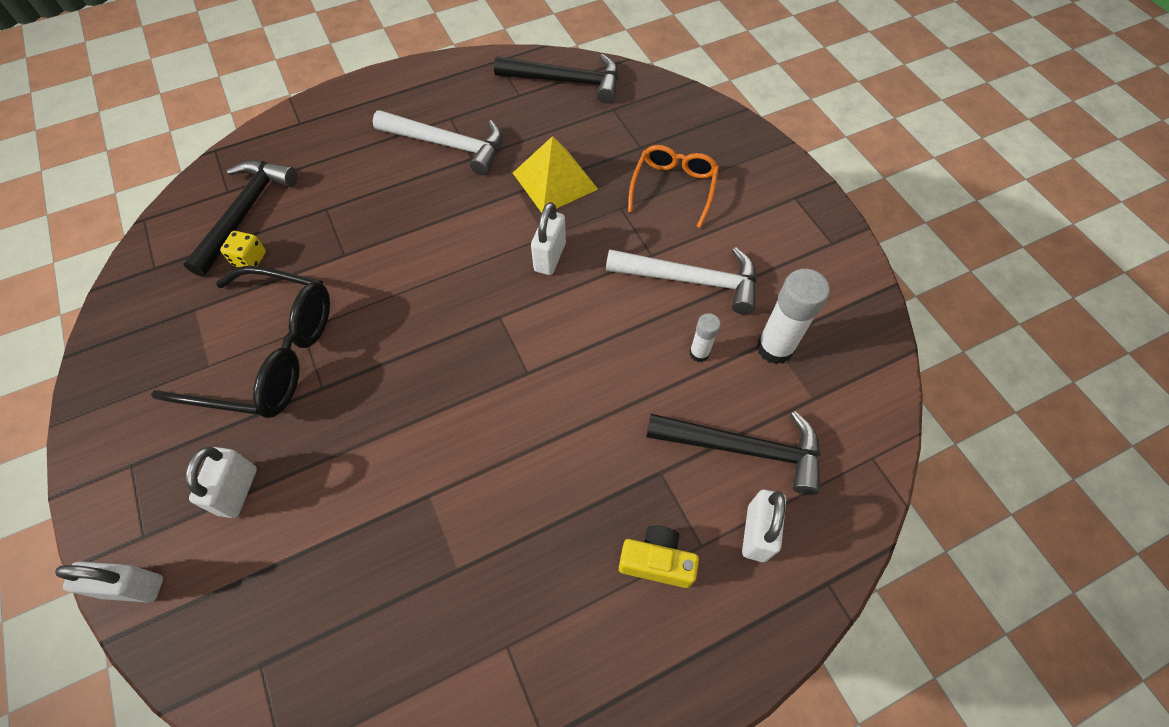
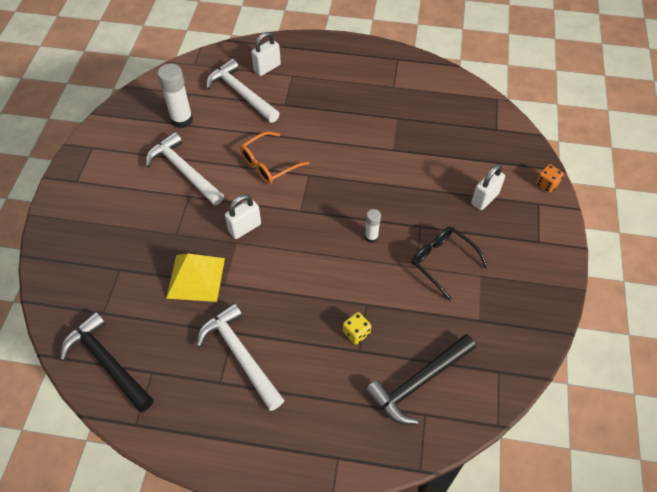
camera: 145 degrees left, 5 degrees down
white padlock [55,561,163,602] -> orange dice [536,164,564,193]
black glasses [151,266,330,418] -> black glasses [412,227,488,301], size x0.60
yellow dice [220,231,266,267] -> yellow dice moved to [343,312,371,345]
yellow camera [619,526,699,588] -> none
orange glasses [628,145,719,228] -> orange glasses moved to [240,131,309,184]
black hammer [646,411,820,495] -> white hammer [206,59,280,123]
white glue stick [690,313,721,362] -> white glue stick moved to [365,209,381,243]

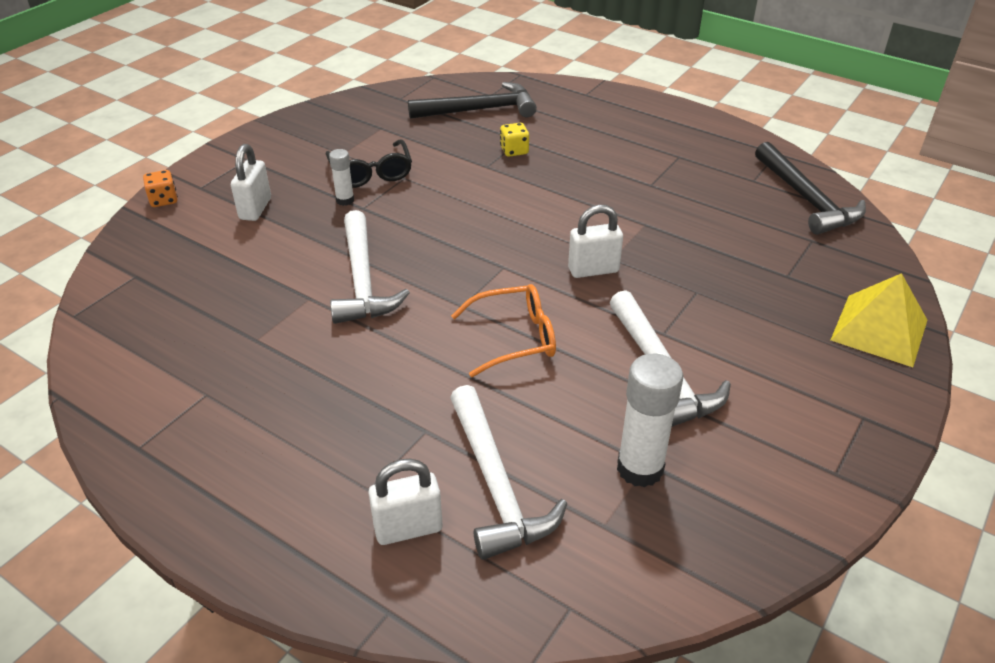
camera: 155 degrees left, 15 degrees down
yellow pyramid [166,253,225,302] -> yellow pyramid moved to [831,273,927,367]
white hammer [197,303,284,411] -> white hammer moved to [330,210,410,324]
white glue stick [365,209,381,243] -> white glue stick moved to [329,149,354,206]
white padlock [471,164,505,210] -> white padlock turned 60 degrees counterclockwise [231,144,271,221]

